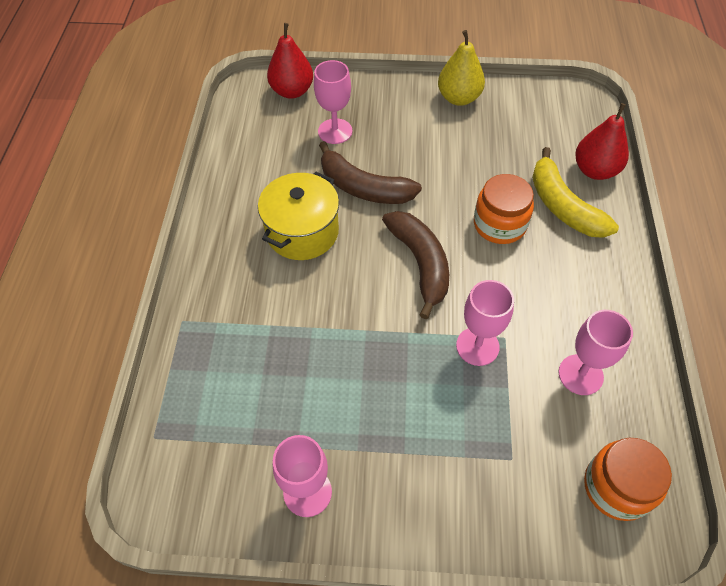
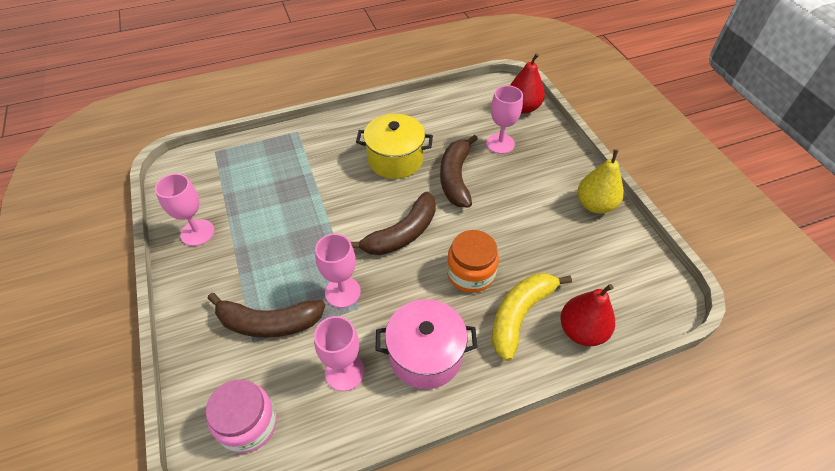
camera: 65 degrees right, 5 degrees down
orange jar [584,438,672,521] -> pink jar [205,379,277,453]
none -> brown banana [207,293,325,338]
none -> pink pot [376,299,478,389]

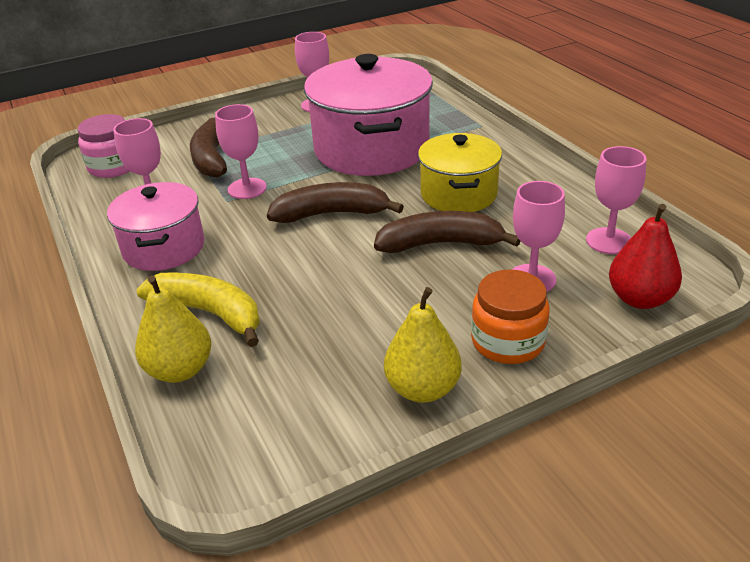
camera: 85 degrees right, 15 degrees down
brown banana [351,192,436,255] -> brown banana turned 135 degrees clockwise [267,182,404,223]
orange jar [447,230,499,293] -> orange jar moved to [471,269,550,364]
red pear [561,284,615,347] -> yellow pear [135,276,211,383]
none -> pink pot [304,54,433,176]
none -> pink goblet [586,146,647,254]

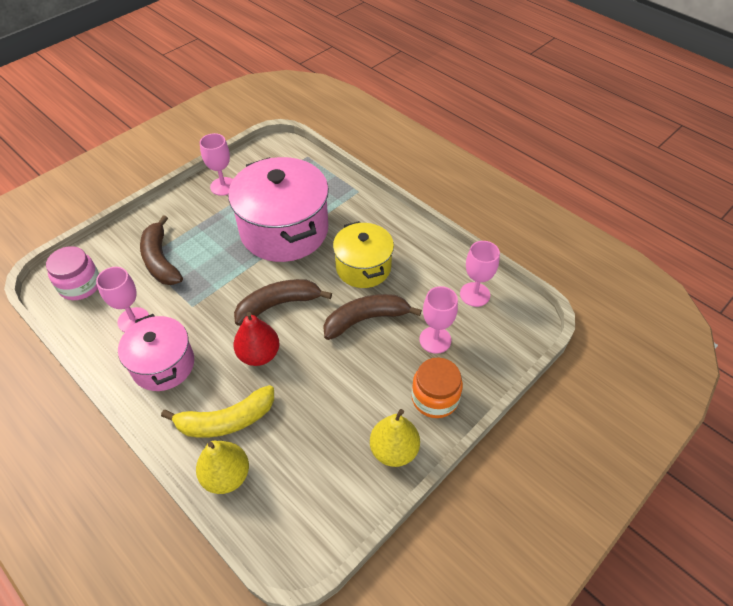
camera: 20 degrees left, 15 degrees up
yellow banana [137,272,260,347] -> yellow banana turned 150 degrees clockwise [161,385,274,438]
pink goblet [215,104,267,199] -> none
red pear [609,204,682,309] -> red pear moved to [233,312,280,366]

